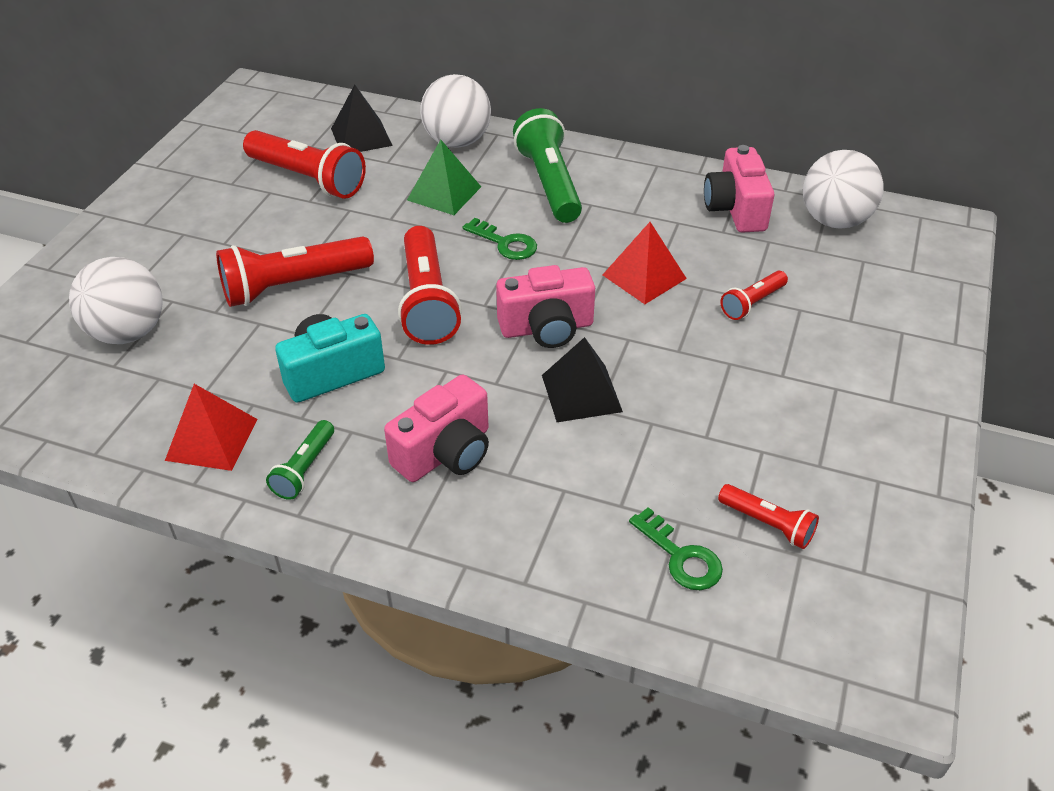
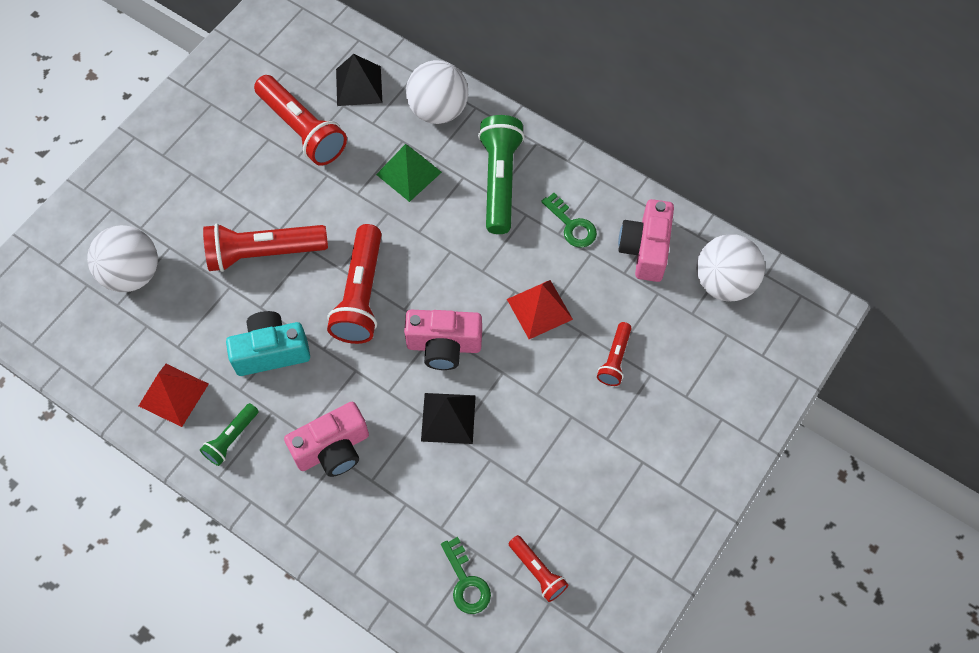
camera: 15 degrees right, 20 degrees up
green key [462,218,537,260] -> green key moved to [541,193,597,248]
red flashlight [720,271,788,320] -> red flashlight turned 45 degrees counterclockwise [597,322,632,386]

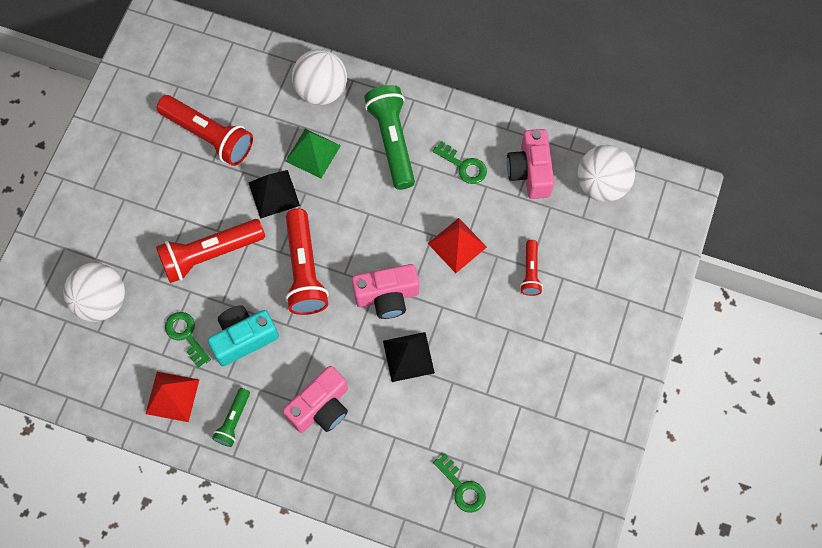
camera: 15 degrees left, 5 degrees up
black pyramid [336,54,382,106] -> black pyramid moved to [248,170,300,219]
red flashlight [509,535,568,602] -> none
none -> green key [165,312,211,368]

